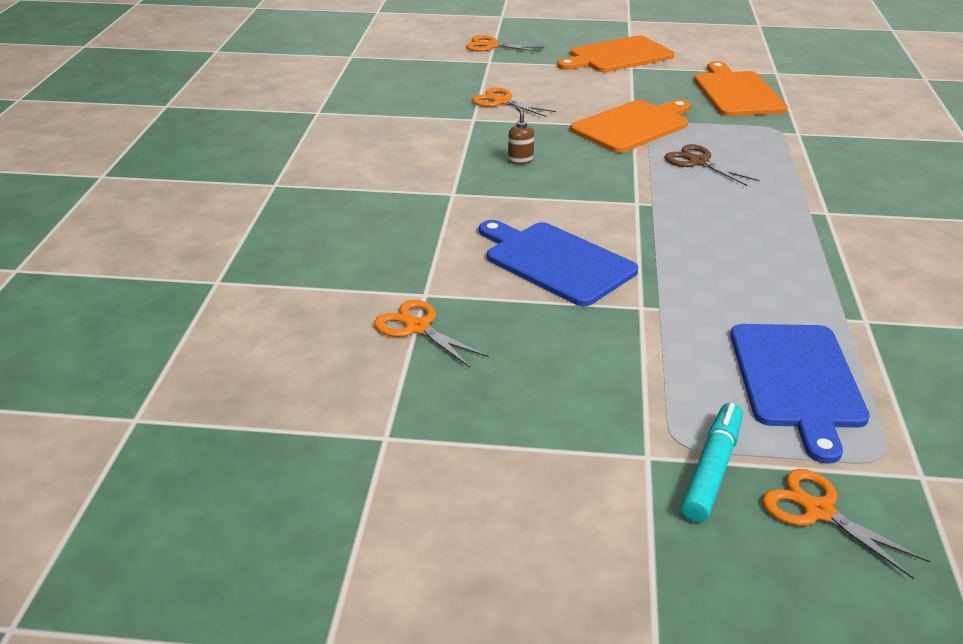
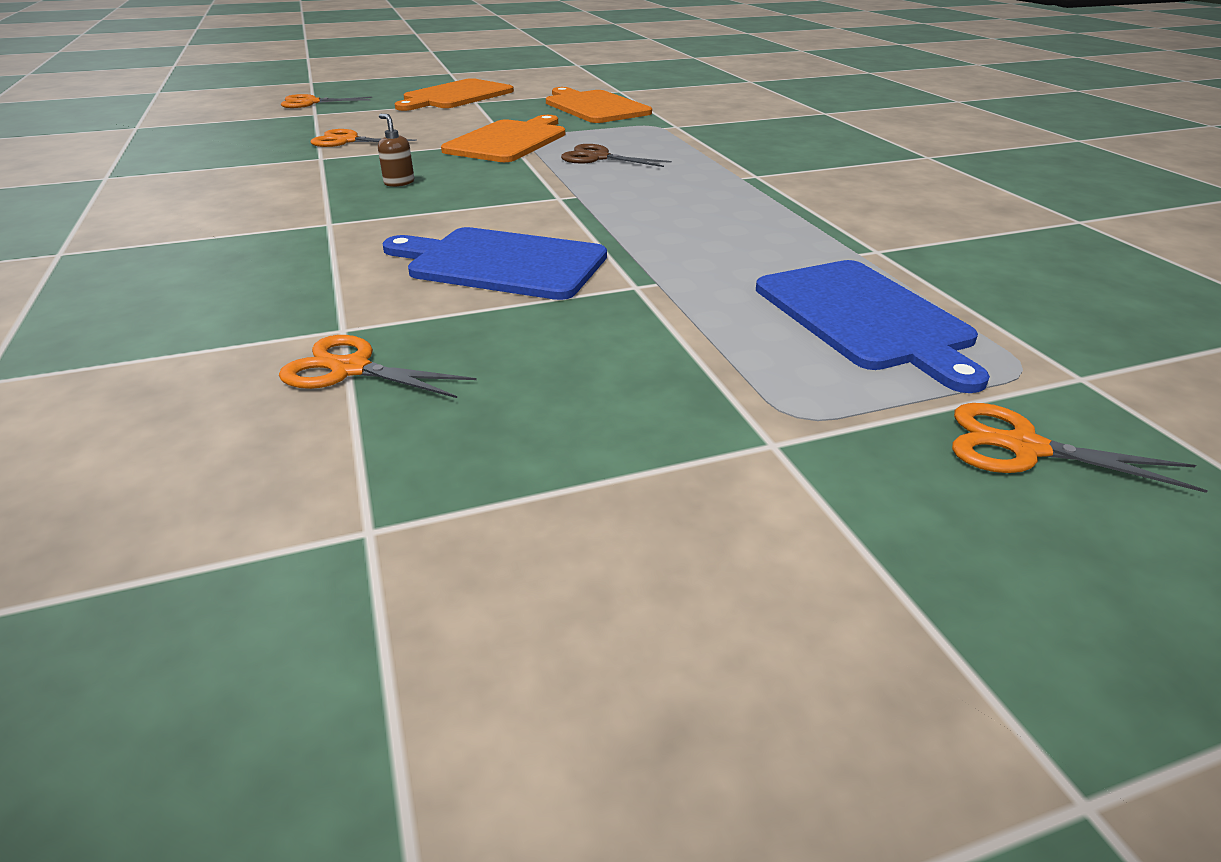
camera: 25 degrees left, 0 degrees up
turquoise marker [681,403,743,522] -> none

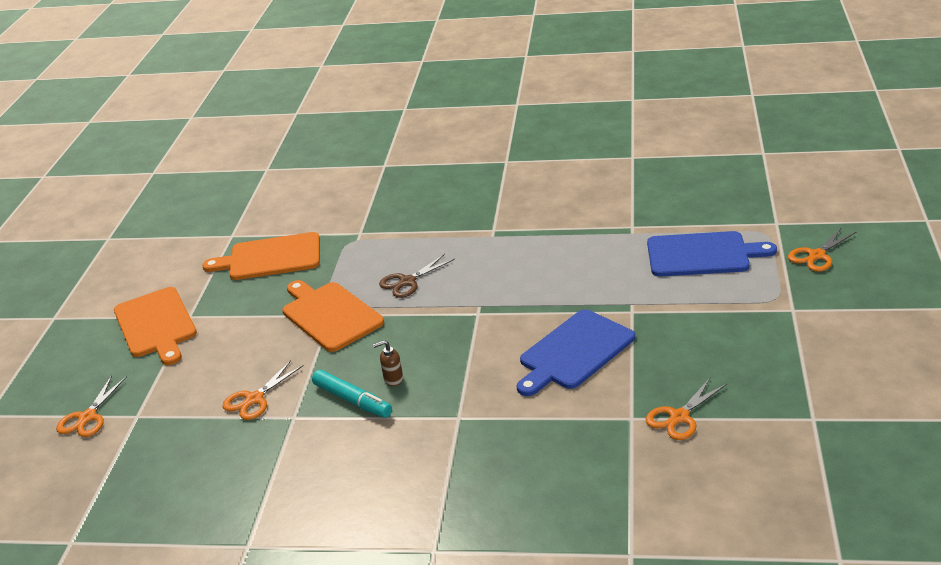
camera: 60 degrees left, 0 degrees up
none -> turquoise marker [312,370,392,418]

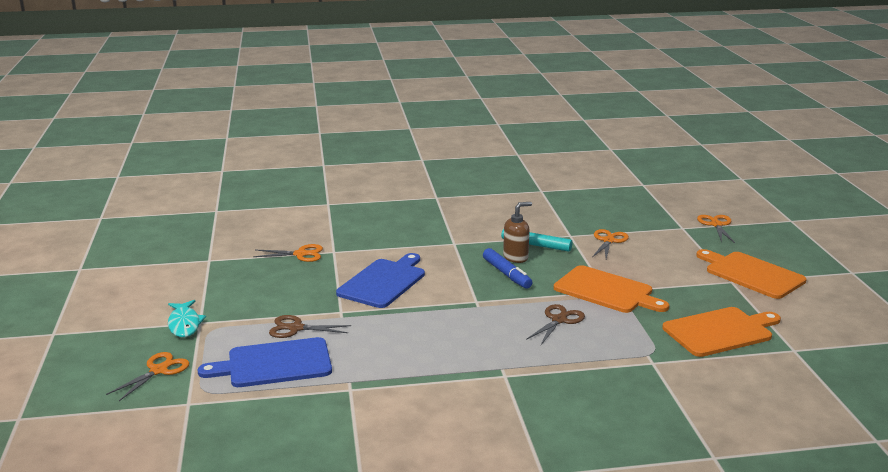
camera: 160 degrees right, 10 degrees down
brown soap dispenser [373,340,403,386] -> brown soap dispenser [503,202,532,263], size x1.56
orange scissors [646,377,727,440] -> orange scissors turned 60 degrees clockwise [253,244,323,262]
none -> turquoise fish [168,300,206,337]
none -> brown scissors [269,315,351,338]
none -> blue marker [483,248,533,289]

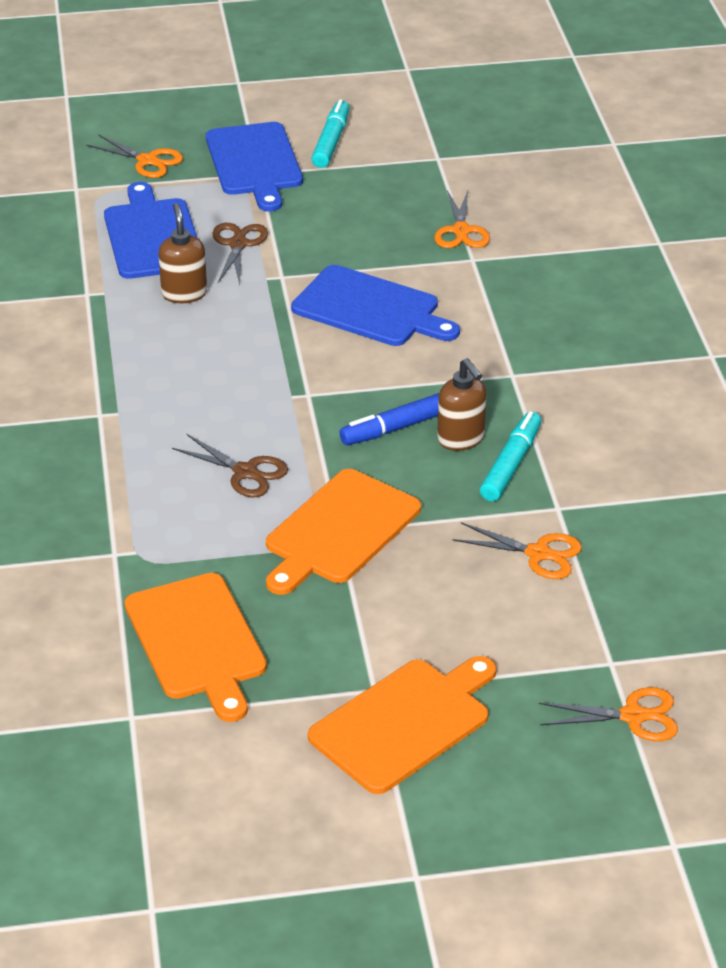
camera: 90 degrees right, 15 degrees up
turquoise fish [168,300,206,337] -> blue cutting board [206,122,303,211]
none -> brown soap dispenser [159,203,207,303]
none -> turquoise marker [311,99,349,168]

